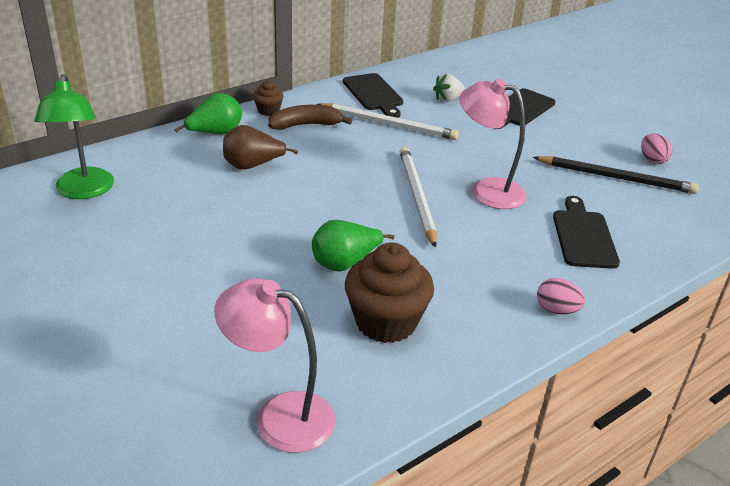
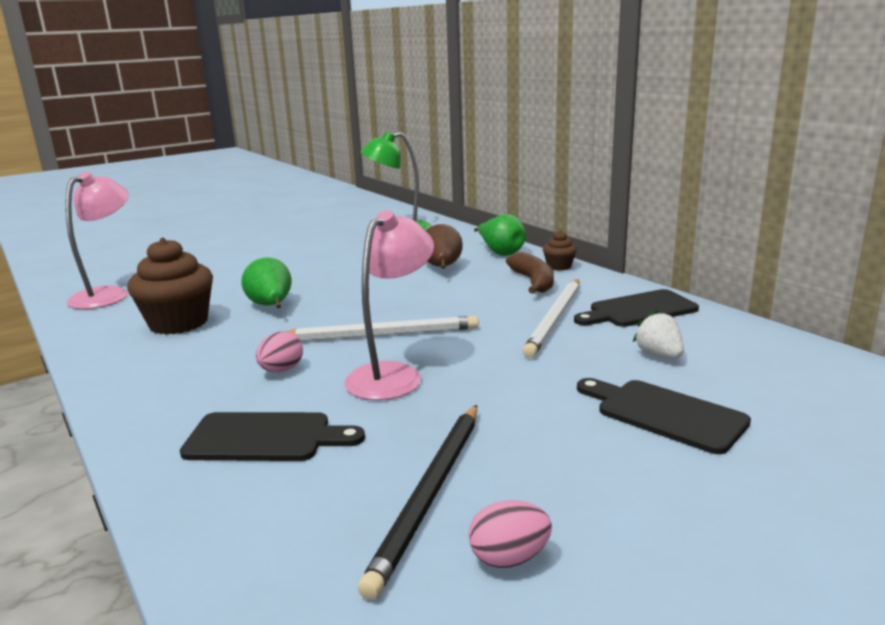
camera: 95 degrees right, 15 degrees down
pink egg [537,278,585,315] -> pink egg moved to [256,331,303,372]

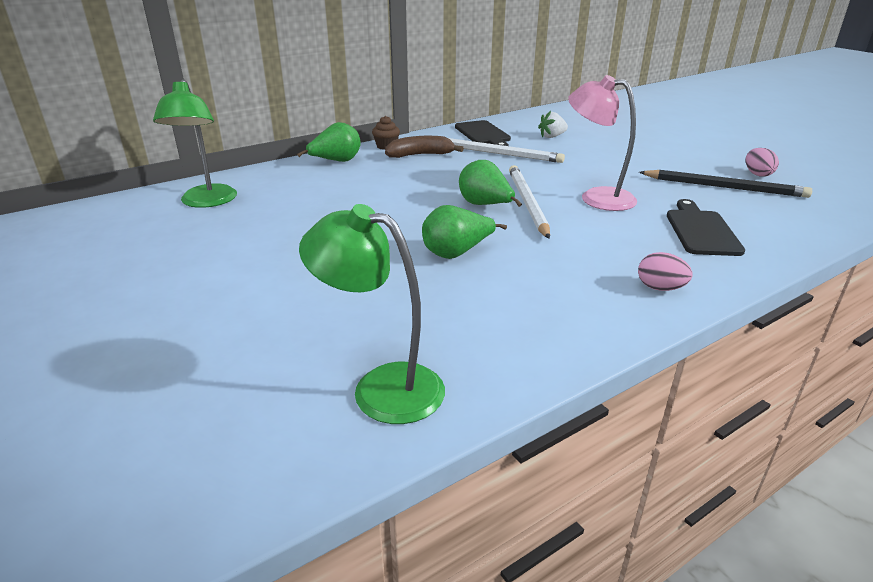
camera: 90 degrees left, 10 degrees up
pink lamp [65,171,129,309] -> green lamp [299,204,445,424]
brown cupcake [127,238,213,335] -> none
pink egg [256,331,303,372] -> pink egg moved to [638,252,692,291]
brown pear [426,224,463,269] -> none
black cutting board [577,378,751,454] -> none
none -> green pear [459,160,522,207]

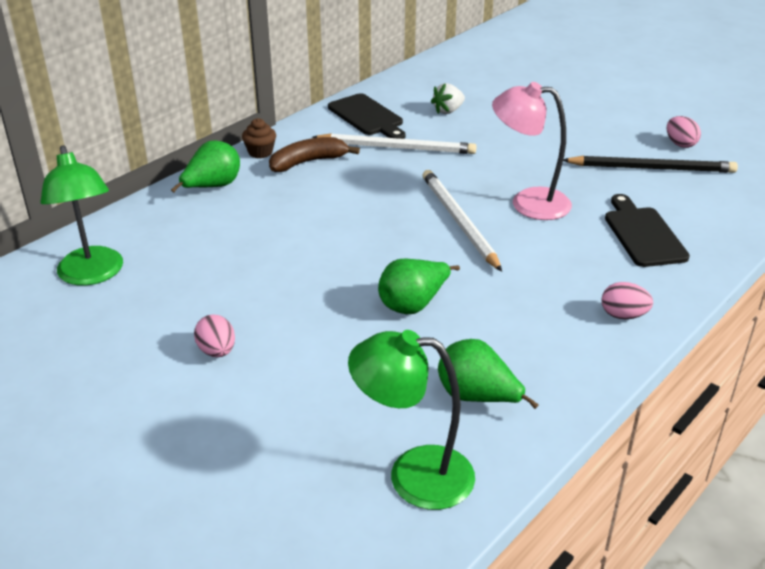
camera: 15 degrees left, 5 degrees up
green pear [459,160,522,207] -> green pear moved to [438,339,539,409]
none -> pink egg [194,315,235,357]

